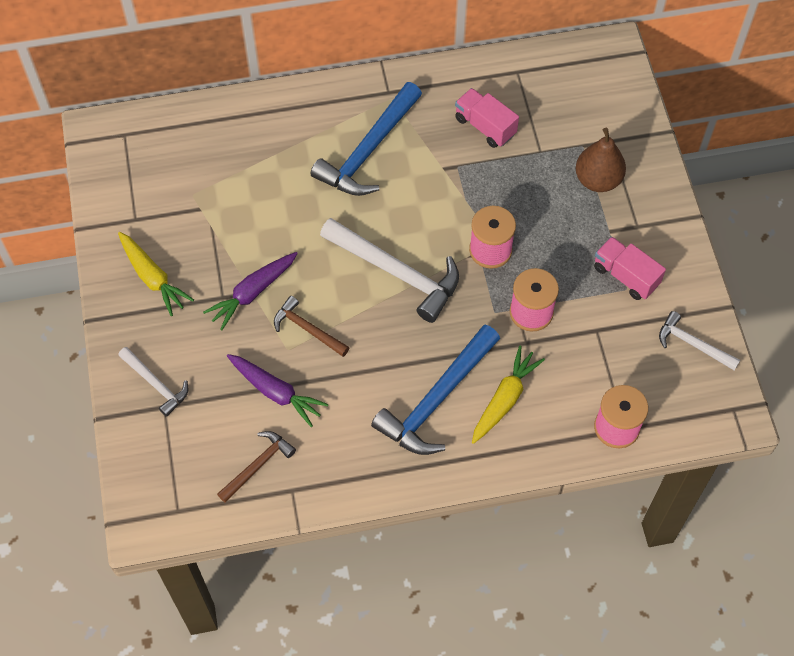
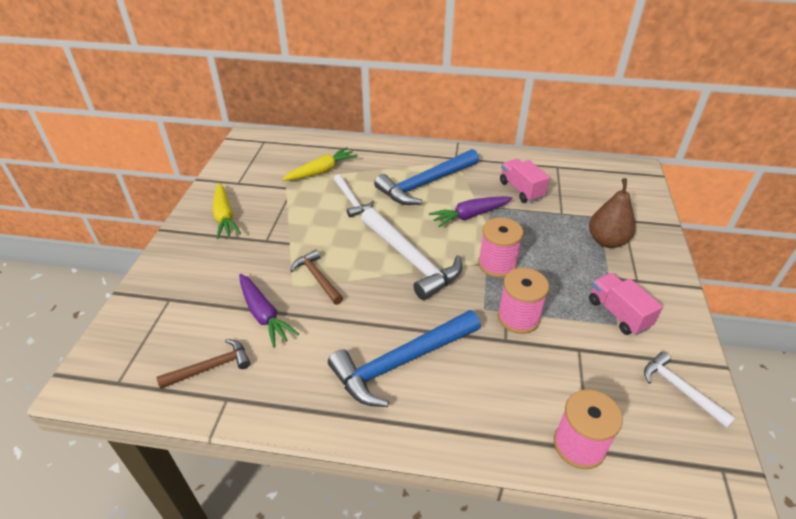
camera: 20 degrees right, 20 degrees down
white hammer [118,347,188,417] -> white hammer moved to [334,174,374,218]
purple carrot [203,252,298,330] -> purple carrot moved to [429,196,513,227]
yellow carrot [472,346,545,444] -> yellow carrot moved to [282,147,358,181]

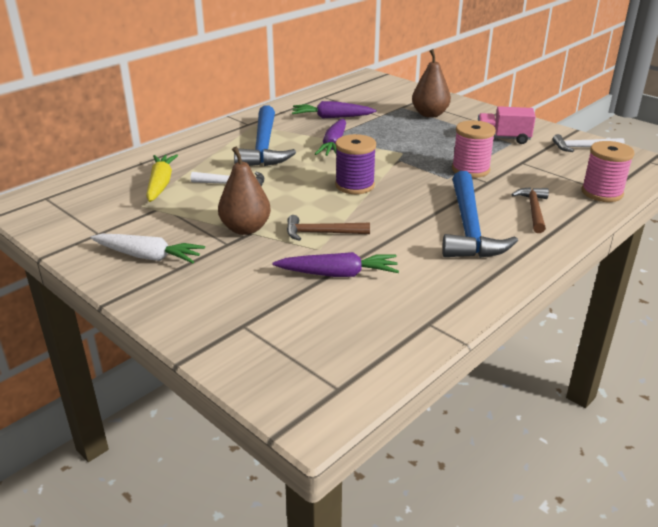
camera: 55 degrees left, 10 degrees down
brown hammer [156,339,251,389] -> brown hammer moved to [511,187,549,233]
yellow carrot [213,183,241,239] -> white carrot [90,234,205,263]
white hammer [361,207,462,300] -> purple spool [335,134,376,194]
pink spool [478,217,523,278] -> none
pink truck [500,159,550,202] -> purple carrot [292,101,376,119]
none -> brown pear [218,146,271,235]

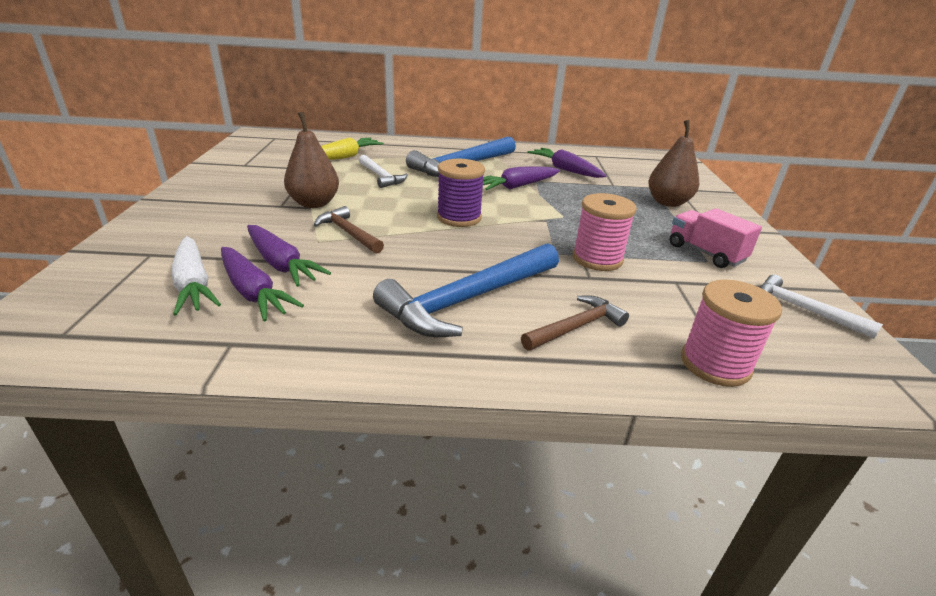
camera: 45 degrees right, 0 degrees up
white carrot [90,234,205,263] -> white carrot moved to [171,236,221,315]
none -> purple carrot [221,247,304,321]

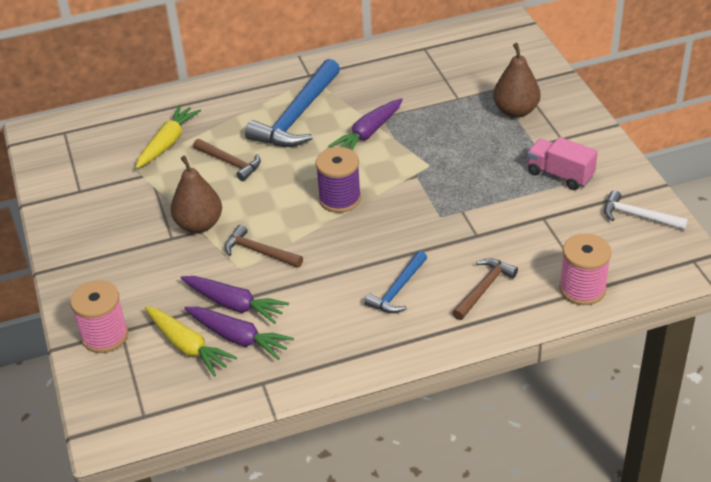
camera: 15 degrees left, 10 degrees up
white carrot [171,236,221,315] -> yellow carrot [145,306,237,377]
white hammer [359,155,408,188] -> brown hammer [193,139,261,181]
blue hammer [373,243,559,337] -> blue hammer [364,251,427,313], size x0.55
purple carrot [527,148,607,178] -> none
pink spool [573,193,637,271] -> pink spool moved to [70,280,128,353]

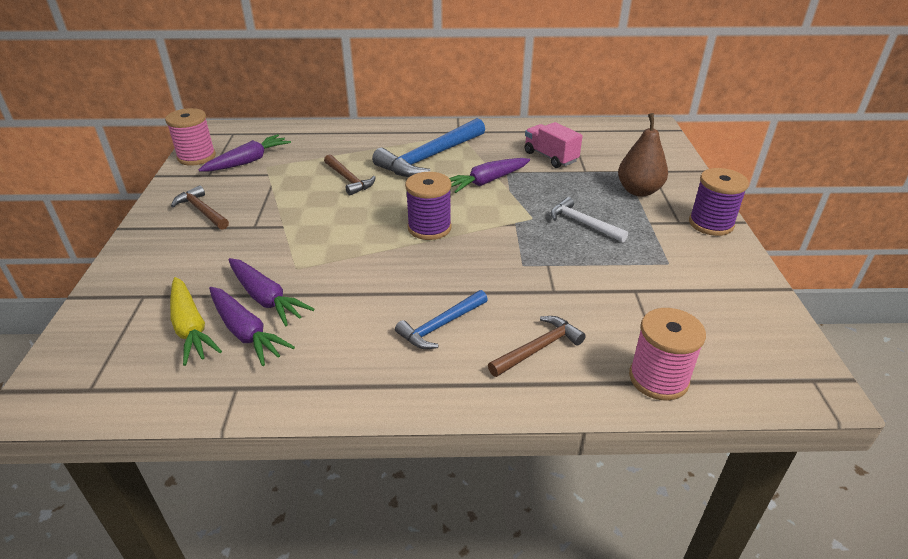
camera: 15 degrees right, 5 degrees down
pink spool [70,280,128,353] -> pink spool moved to [165,108,216,166]
yellow carrot [135,105,201,169] -> none
brown pear [171,156,222,233] -> none
brown hammer [224,224,303,268] -> brown hammer moved to [171,185,229,230]
pink truck [527,137,598,190] -> pink truck moved to [525,122,583,168]
white hammer [604,190,688,230] -> white hammer moved to [550,197,628,242]
none -> purple carrot [199,134,291,172]
none -> purple spool [689,168,749,236]

